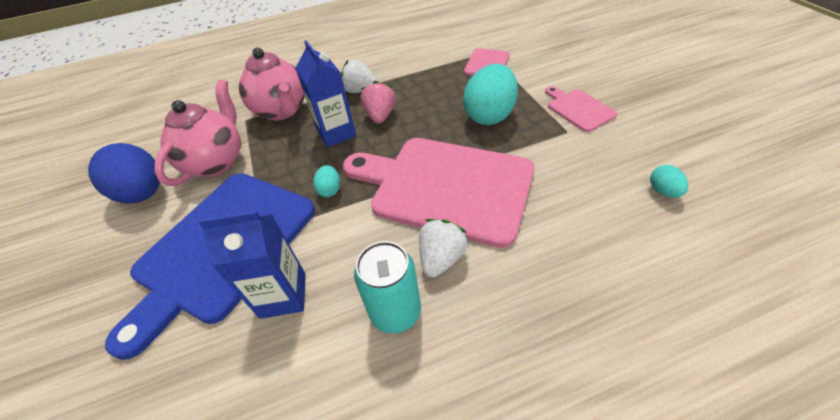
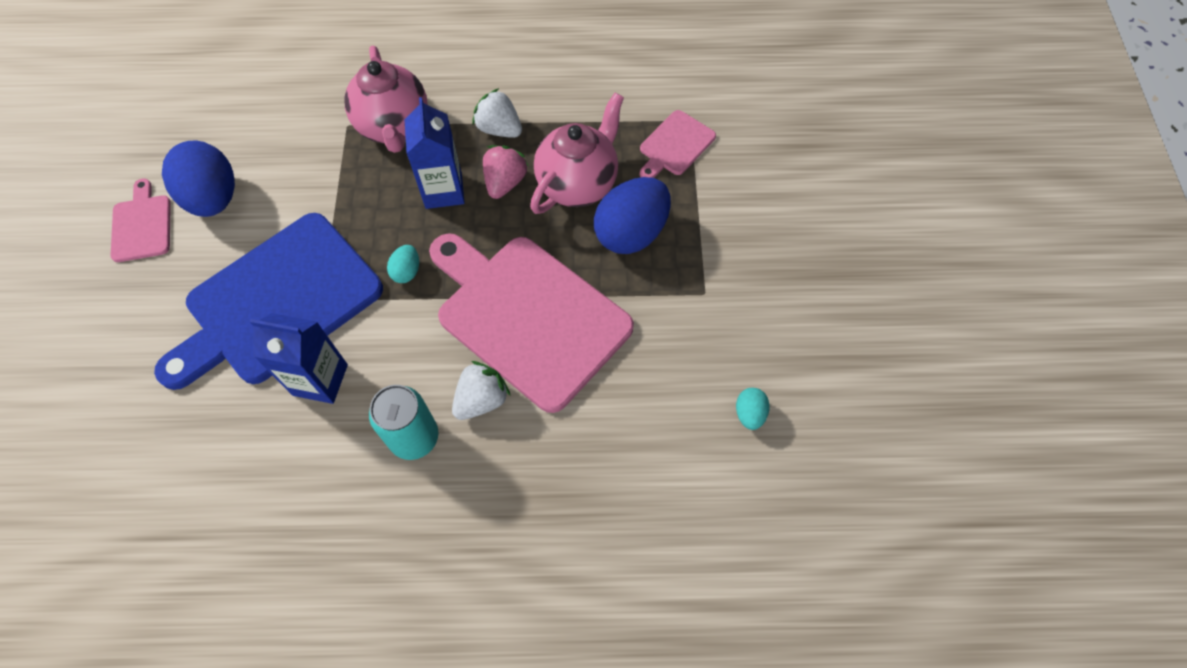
camera: 15 degrees right, 15 degrees up
pink teapot [154,79,241,186] -> pink teapot moved to [530,93,624,214]
turquoise egg [463,64,518,125] -> blue egg [594,177,671,254]
pink cutting board [545,86,617,132] -> pink cutting board moved to [110,178,171,262]

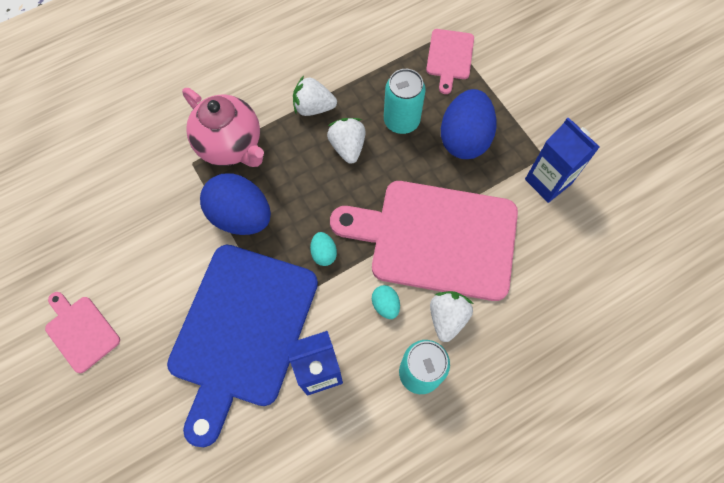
camera: 30 degrees left, 5 degrees up
blue egg [162,141,235,217] -> blue egg moved to [200,173,271,235]
blue carton [404,97,465,209] -> blue carton moved to [525,118,600,203]
pink strawberry [483,145,529,199] -> white strawberry [327,118,366,164]
pink teapot [530,93,624,214] -> turquoise can [384,69,426,134]
turquoise egg [736,388,770,430] -> turquoise egg moved to [372,285,400,319]

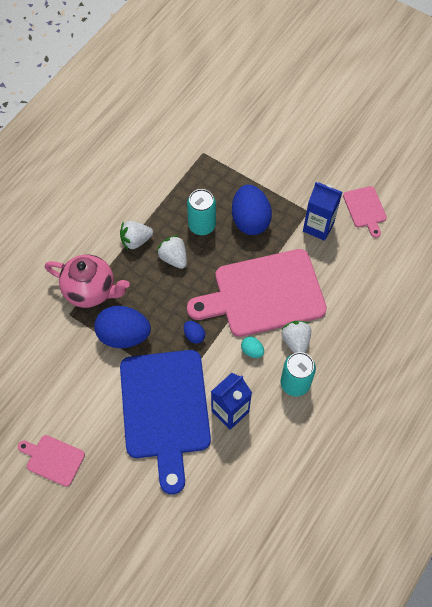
camera: 25 degrees left, 5 degrees down
turquoise egg [310,232,337,266] -> blue egg [184,321,205,344]
pink cutting board [426,29,474,94] -> pink cutting board moved to [343,186,387,238]

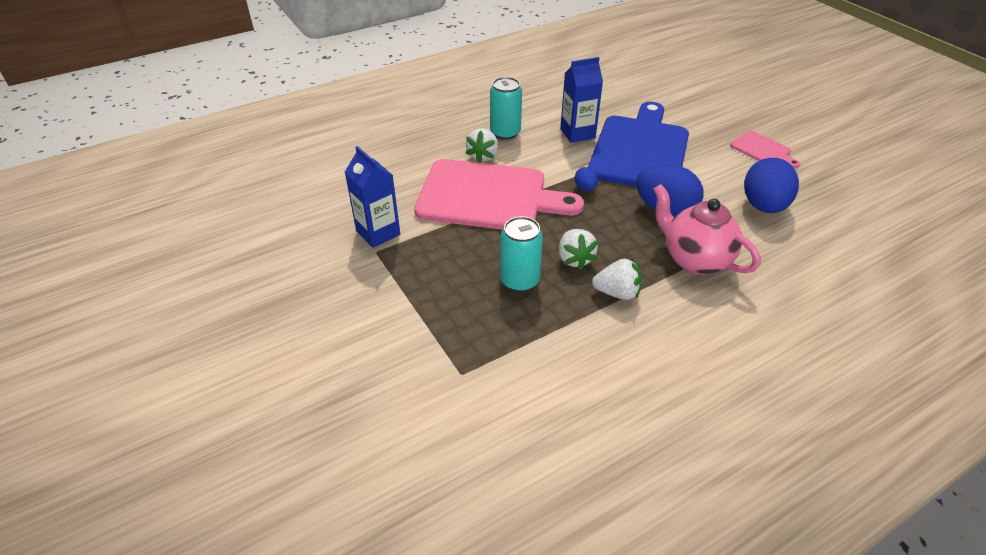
camera: 155 degrees left, 20 degrees down
blue egg [232,185,272,235] -> blue egg moved to [744,158,799,213]
turquoise egg [241,337,264,358] -> none
pink cutting board [343,186,387,238] -> none

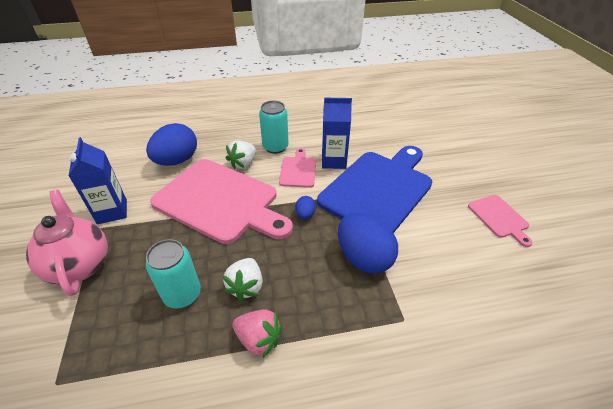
camera: 20 degrees right, 0 degrees up
white strawberry [592,258,642,300] -> pink strawberry [233,310,282,358]
pink teapot [653,184,761,275] -> pink teapot moved to [26,190,108,296]
blue egg [744,158,799,213] -> blue egg moved to [146,123,197,166]
none -> pink cutting board [279,148,316,188]

